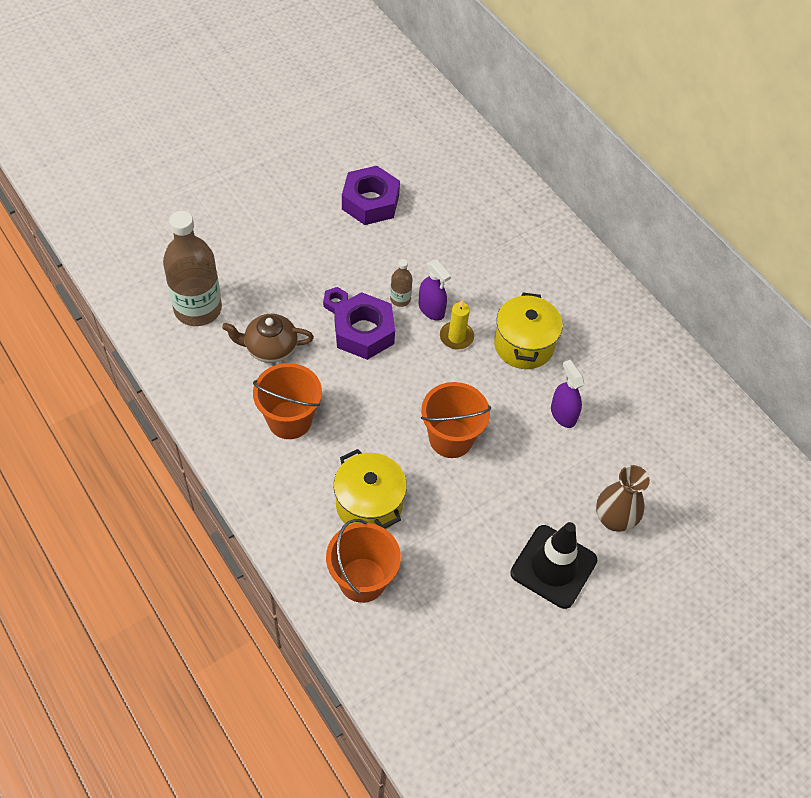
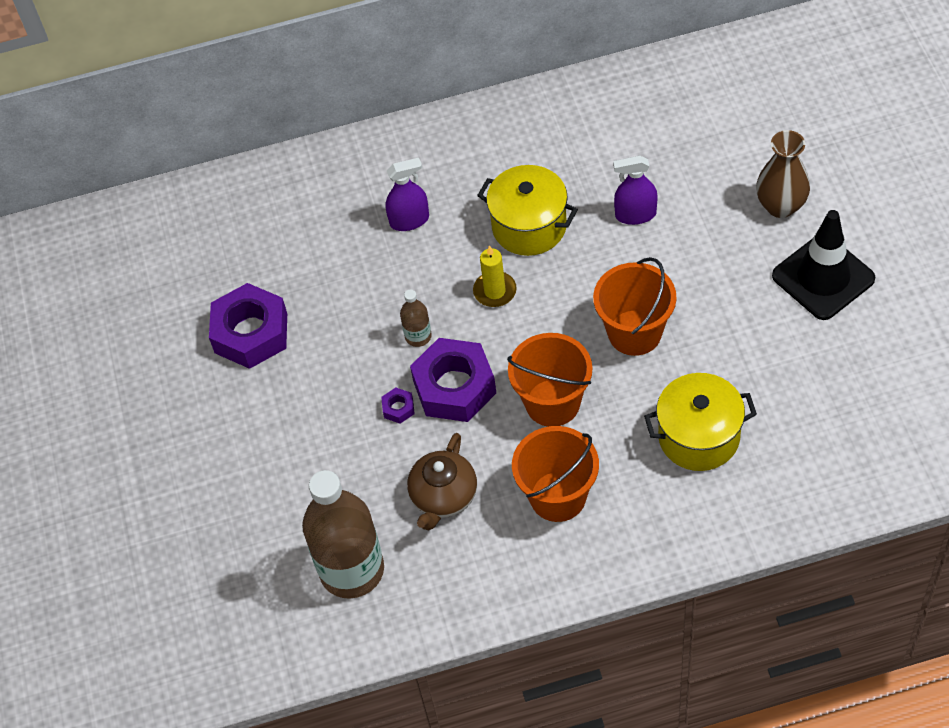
camera: 60 degrees left, 0 degrees up
orange bucket [326,519,401,603] -> orange bucket moved to [507,333,593,427]
purple spray bottle [419,260,451,321] -> purple spray bottle moved to [385,158,429,231]

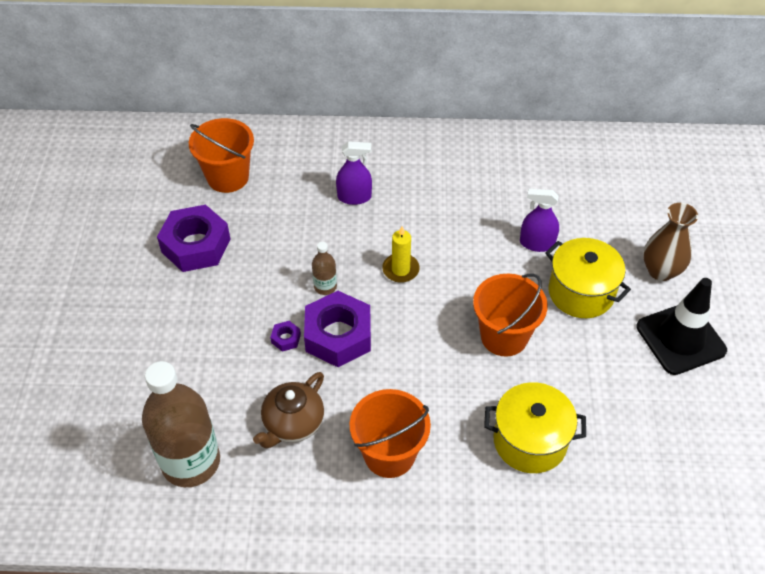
camera: 10 degrees right, 5 degrees down
yellow pot [477,165,578,256] -> yellow pot moved to [545,238,631,318]
orange bucket [507,333,593,427] -> orange bucket moved to [189,118,254,193]

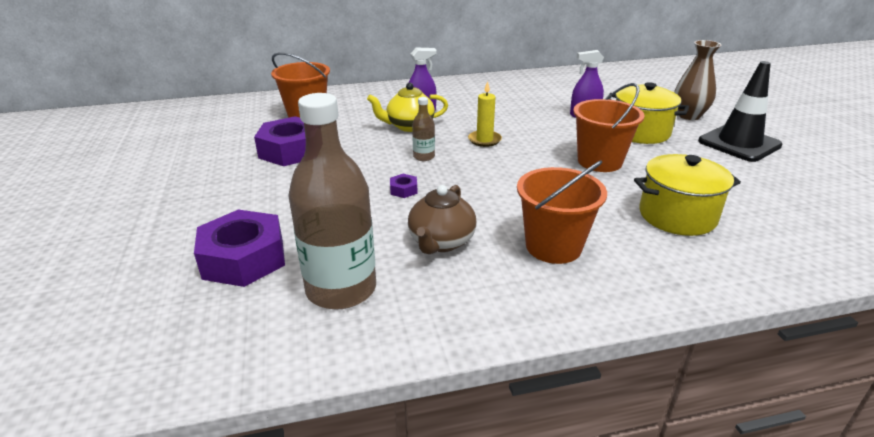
camera: 15 degrees left, 20 degrees down
purple nut [304,291,371,367] -> purple nut moved to [194,210,285,287]
none -> yellow teapot [367,83,448,132]

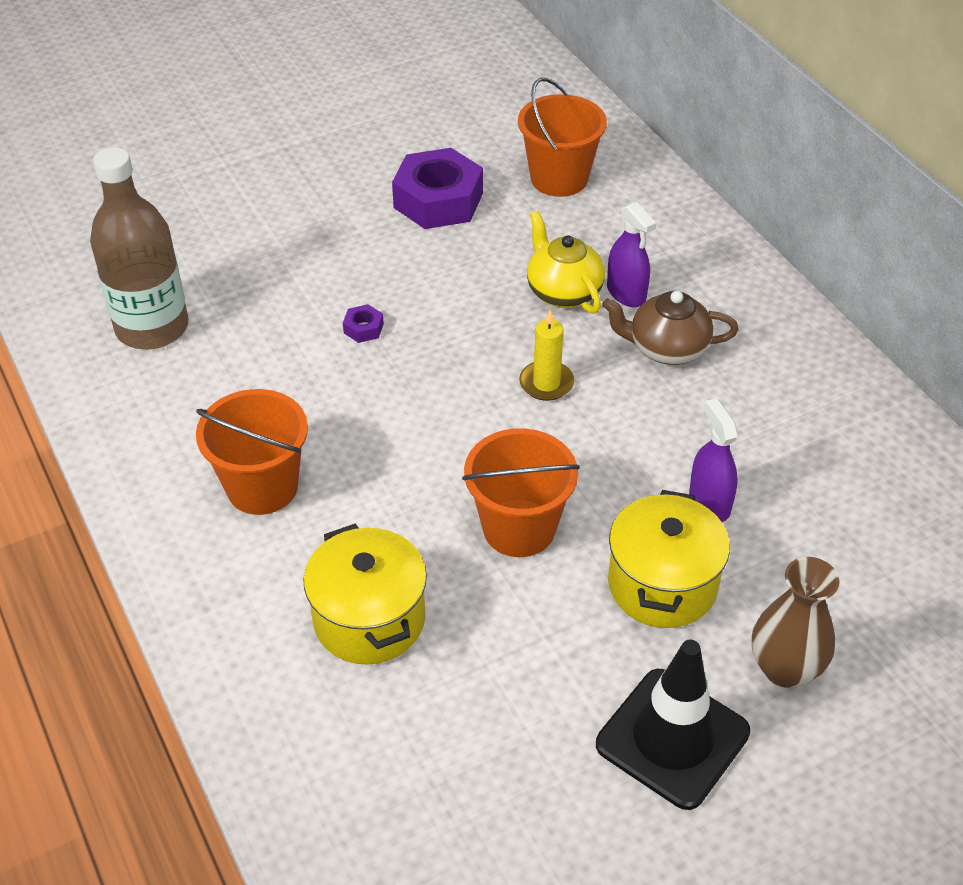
camera: 75 degrees right, 15 degrees up
purple nut [194,210,285,287] -> none
brown teapot [408,185,477,254] -> brown teapot moved to [602,291,739,365]
brown bottle [412,97,435,161] -> none

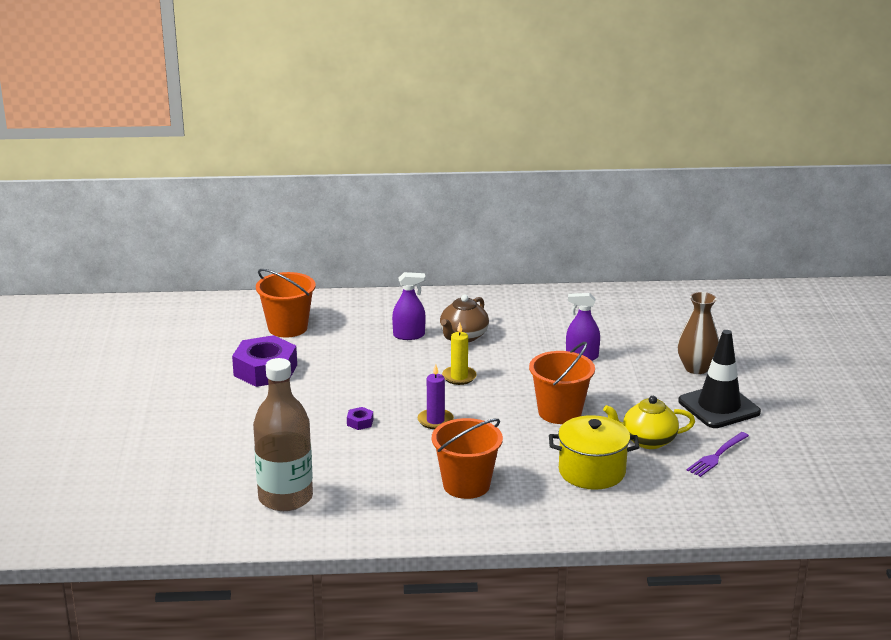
camera: 65 degrees left, 20 degrees down
yellow teapot [527,211,605,314] -> yellow teapot moved to [603,396,695,449]
yellow pot [608,490,730,628] -> none
none -> purple candle [418,364,454,429]
none -> purple fork [686,432,749,477]

